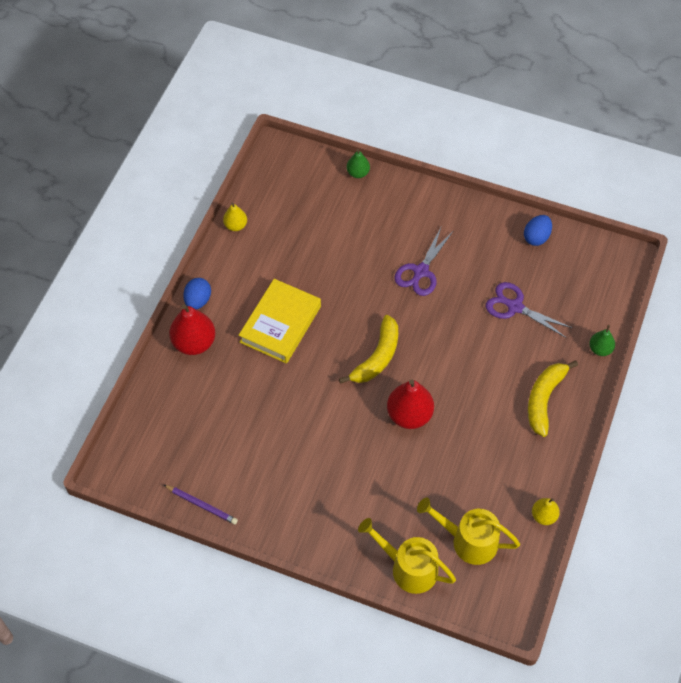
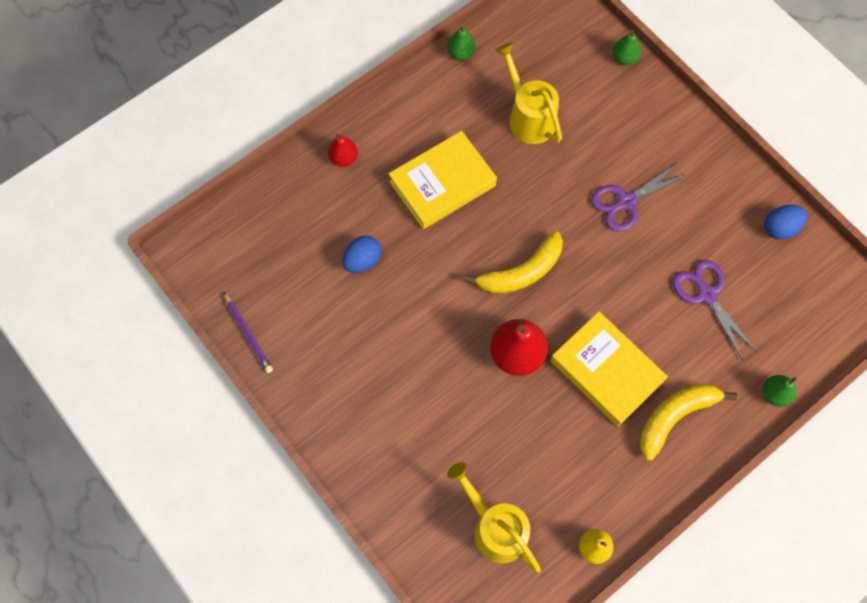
camera: 30 degrees right, 10 degrees up
red pear [169,304,216,355] -> red pear [328,134,358,167], size x0.56
blue egg [183,278,211,310] -> blue egg moved to [342,236,381,273]
yellow pear [223,202,247,231] -> green pear [447,25,476,60]
yellow watering can [358,518,456,594] -> yellow watering can moved to [495,42,562,144]
none -> yellow book [550,312,668,427]

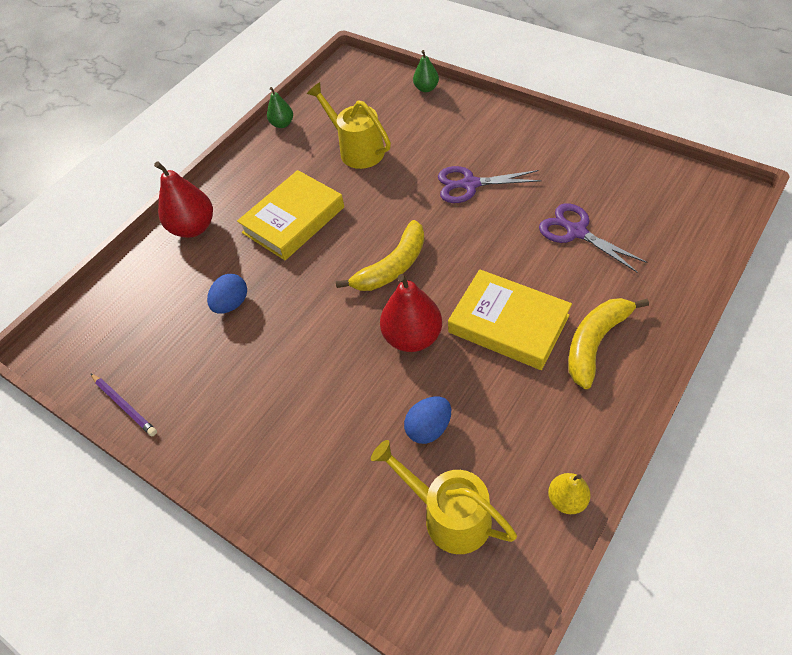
camera: 10 degrees left, 15 degrees down
red pear [328,134,358,167] -> red pear [154,161,213,238], size x1.79
purple scissors [591,162,690,232] -> purple scissors turned 45 degrees clockwise [438,166,542,203]
green pear [763,375,797,407] -> none
blue egg [764,205,807,240] -> blue egg moved to [404,397,451,444]

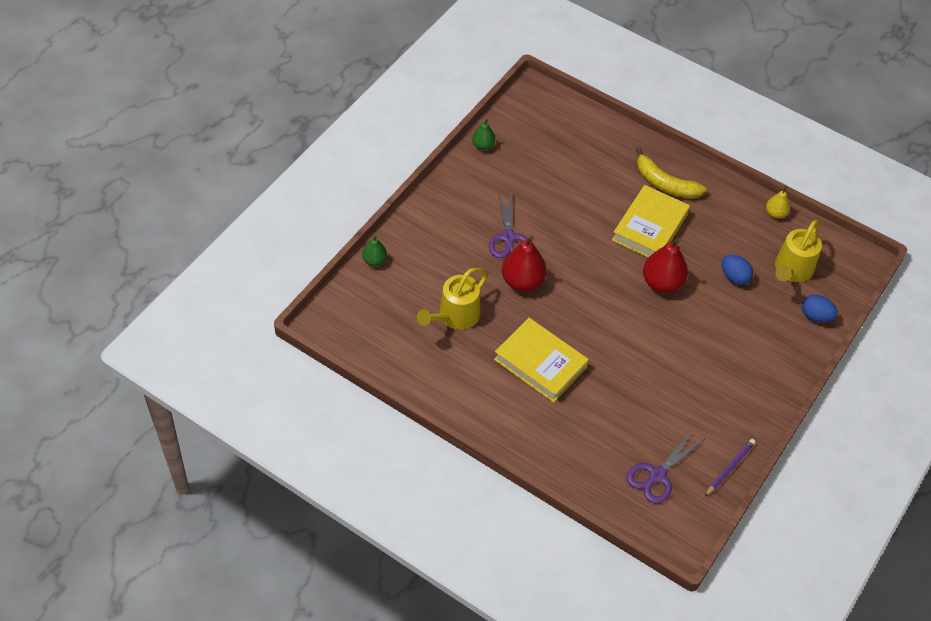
camera: 100 degrees left, 0 degrees up
red pear [154,161,213,238] -> red pear moved to [502,236,547,291]
blue egg [207,274,247,313] -> blue egg moved to [802,295,838,322]
green pear [267,87,293,128] -> green pear moved to [472,119,495,150]
yellow banana [336,220,424,291] -> none
purple scissors [539,203,648,273] -> purple scissors moved to [627,430,704,504]

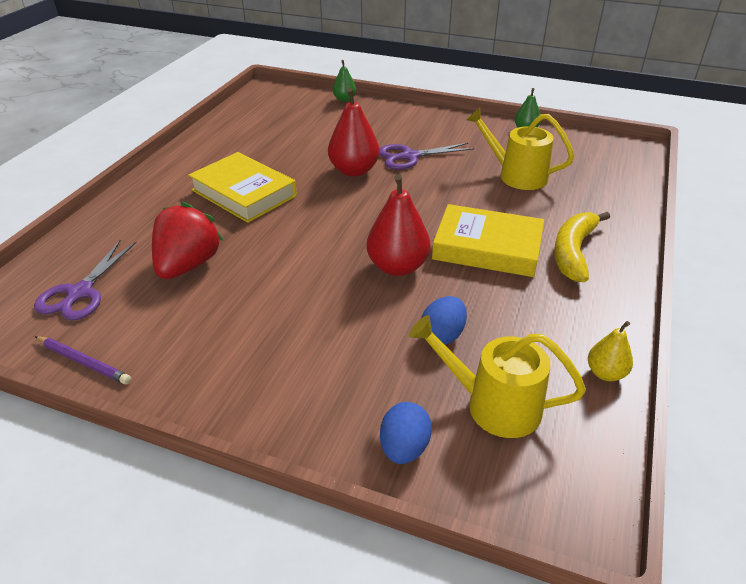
camera: 80 degrees right, 15 degrees down
yellow watering can [417,268,488,330] -> yellow watering can moved to [466,108,574,190]
yellow book [494,318,589,403] -> yellow book turned 75 degrees counterclockwise [188,152,297,223]
purple scissors [627,430,704,504] -> purple scissors turned 105 degrees counterclockwise [34,240,137,320]
none -> red strawberry [152,202,223,279]

